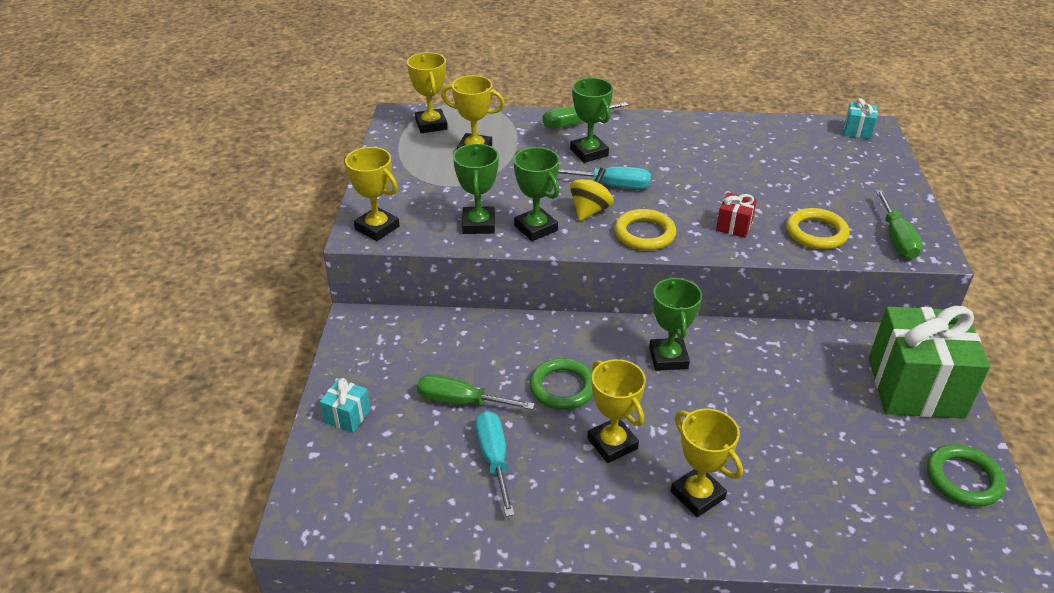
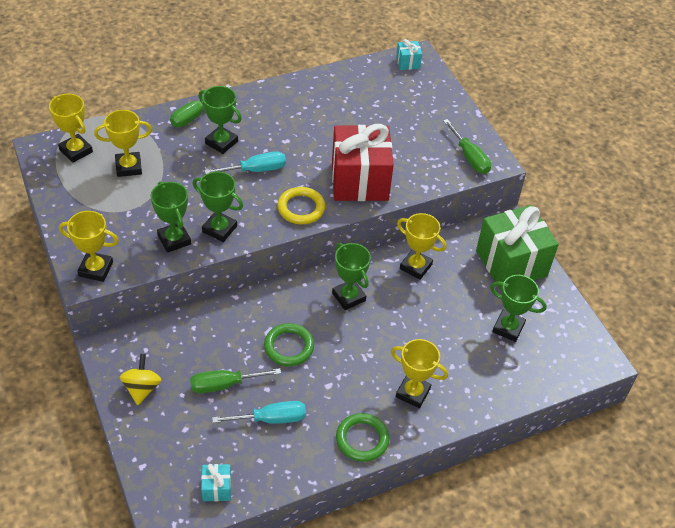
camera: 30 degrees left, 10 degrees up
turquoise gift [320,378,371,433] -> turquoise gift moved to [201,464,231,501]
turquoise screwdriver [475,411,515,517] -> turquoise screwdriver turned 120 degrees clockwise [212,401,306,424]
yellow spinning top [570,168,614,221] -> yellow spinning top moved to [120,354,161,405]
yellow trophy [587,359,646,463] -> yellow trophy moved to [397,213,446,280]
red gift [716,193,757,238] -> red gift [332,124,394,201], size x2.38
yellow ring [786,208,849,249] -> none
green ring [927,444,1006,507] -> green ring moved to [336,413,389,462]
none -> green trophy [490,275,547,342]

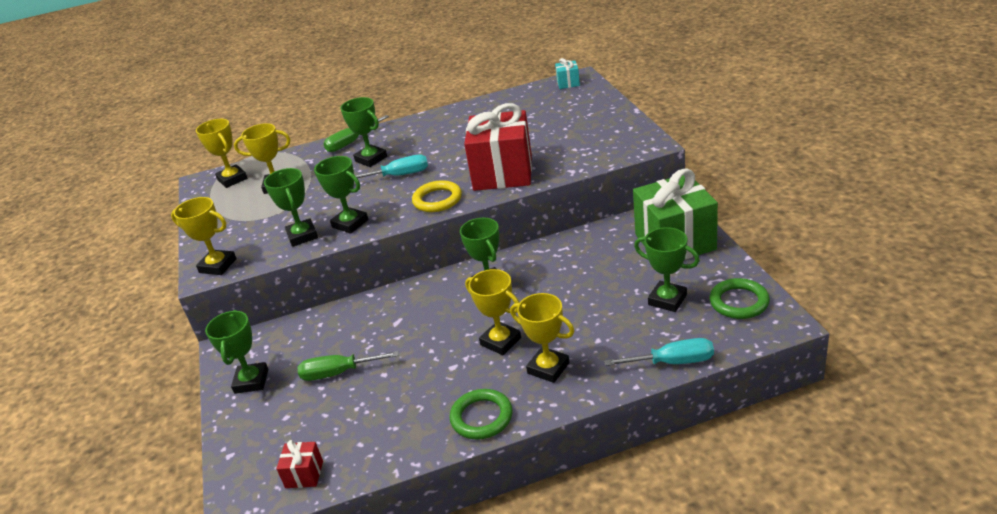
camera: 15 degrees right, 15 degrees down
yellow spinning top [120,354,161,405] -> green trophy [205,310,268,394]
turquoise gift [201,464,231,501] -> red gift [276,440,323,488]
turquoise screwdriver [212,401,306,424] -> turquoise screwdriver moved to [604,338,714,366]
green ring [264,323,314,366] -> green ring moved to [710,278,770,319]
yellow trophy [397,213,446,280] -> yellow trophy moved to [465,269,521,355]
green screwdriver [443,119,491,174] -> none

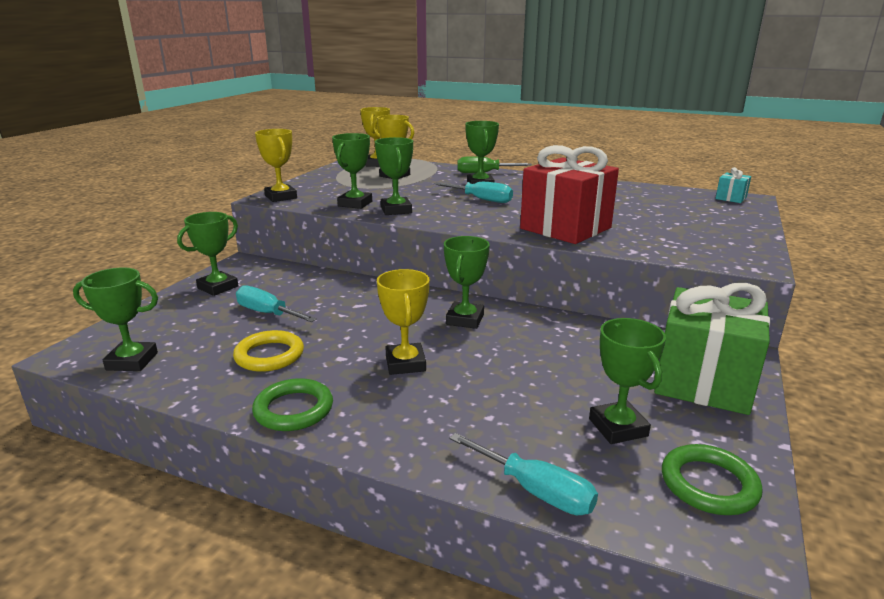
camera: 35 degrees right, 10 degrees down
red gift [276,440,323,488] -> green trophy [73,267,158,371]
green screwdriver [297,351,399,381] -> turquoise screwdriver [236,285,317,322]
yellow ring [412,180,462,212] -> yellow ring moved to [233,330,304,372]
yellow trophy [510,293,574,383] -> none

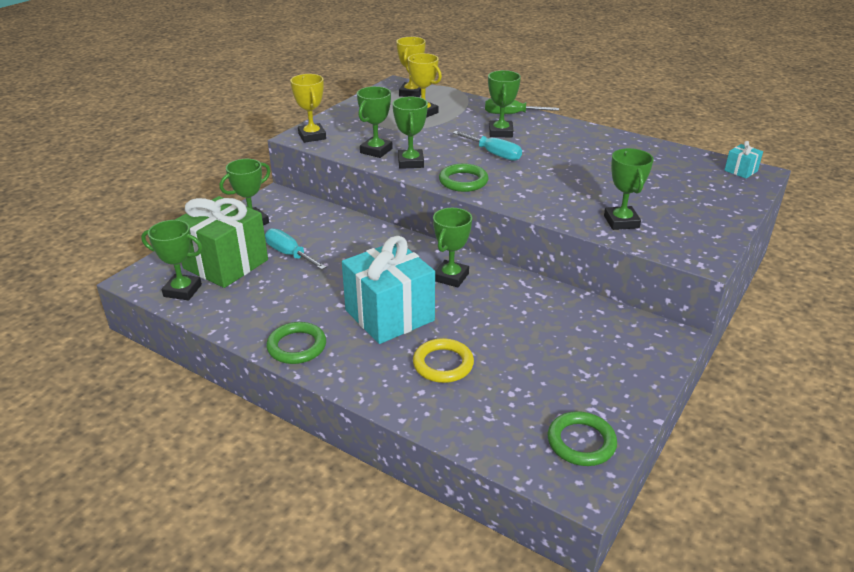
camera: 10 degrees right, 10 degrees up
yellow ring [233,330,304,372] -> yellow ring moved to [413,338,474,383]
yellow trophy [377,269,430,375] -> turquoise gift [342,236,435,344]
turquoise screwdriver [449,433,598,515] -> none
red gift [520,145,619,244] -> none
green trophy [589,318,666,444] -> green trophy moved to [604,148,654,230]
green gift [654,283,770,415] -> green gift moved to [175,196,268,288]
none -> green ring [439,163,488,192]

